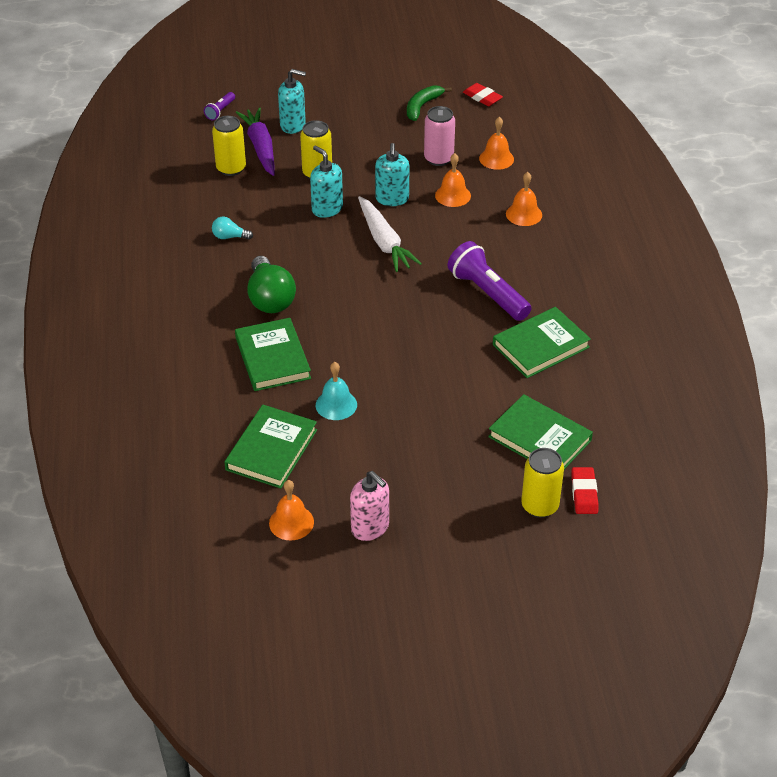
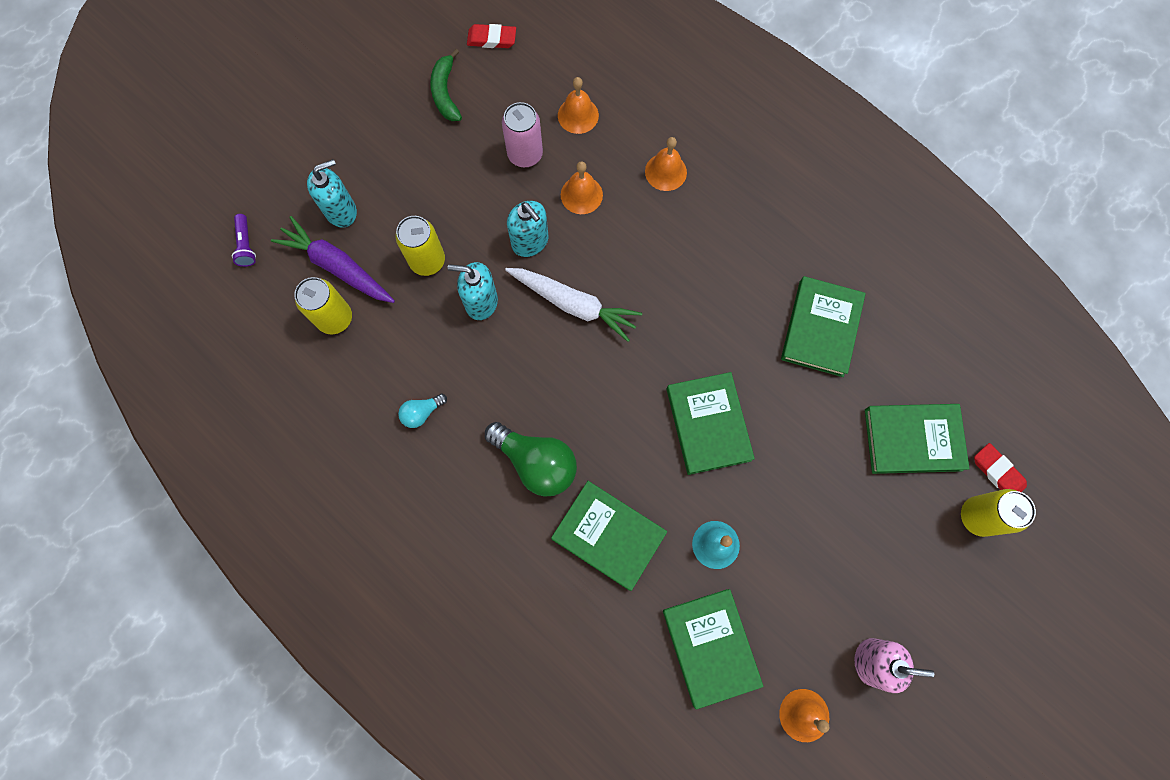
camera: 40 degrees left, 30 degrees up
purple flashlight [448,241,531,321] -> none
none -> green book [667,372,755,475]

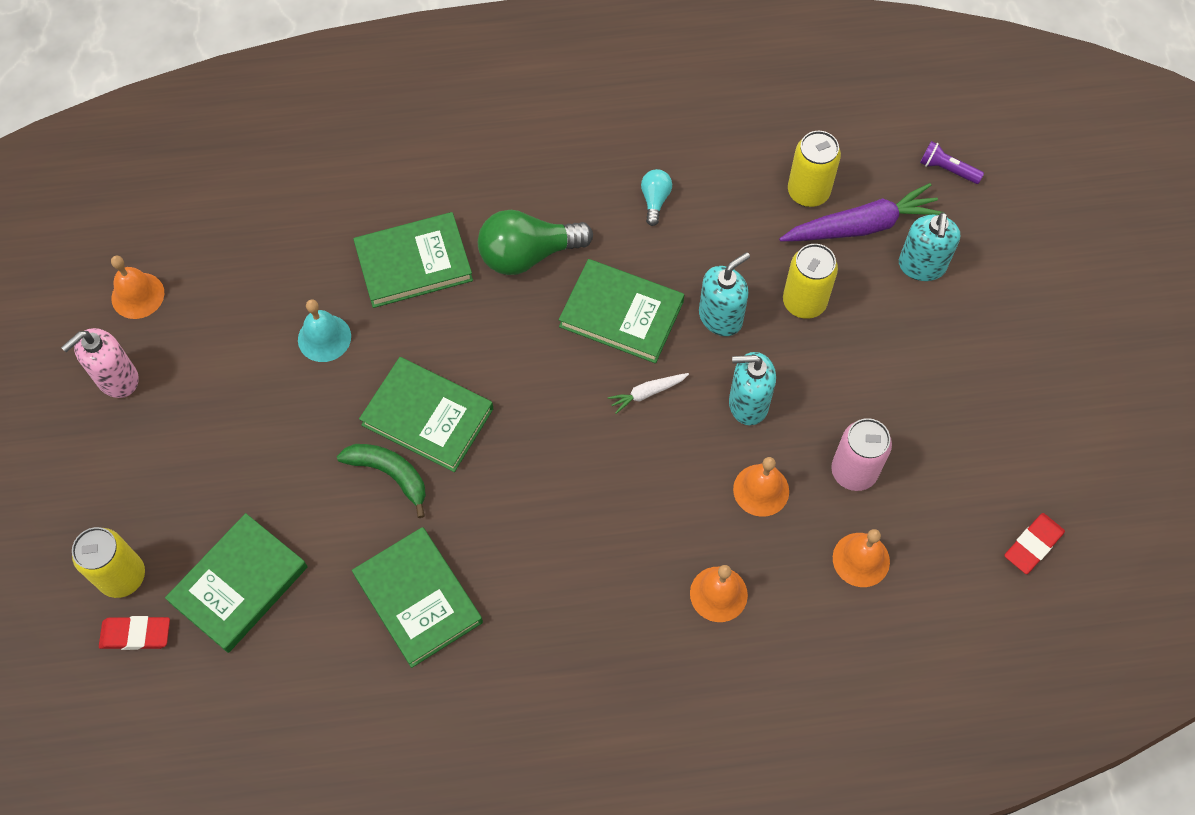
camera: 130 degrees right, 10 degrees down
green banana [430,49,462,121] -> green banana moved to [337,444,426,518]
white carrot [505,268,642,342] -> white carrot [608,373,689,414], size x0.48
green book [663,589,764,709] -> green book moved to [559,259,684,363]

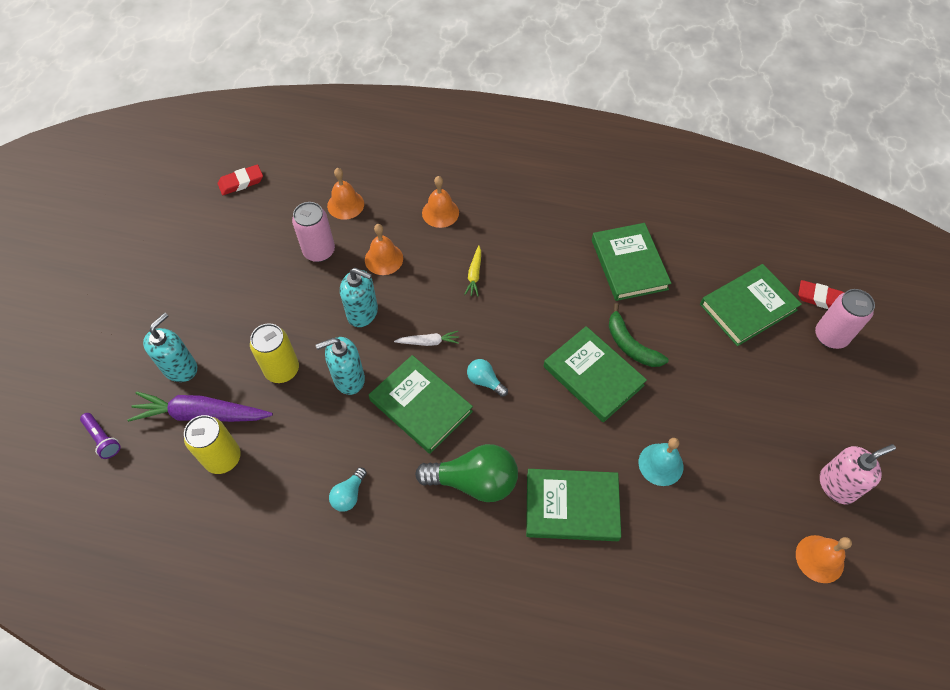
camera: 160 degrees left, 5 degrees down
yellow can [72,527,145,598] -> pink can [815,289,875,349]
none -> yellow carrot [464,245,481,297]
none -> turquoise light bulb [467,359,508,397]

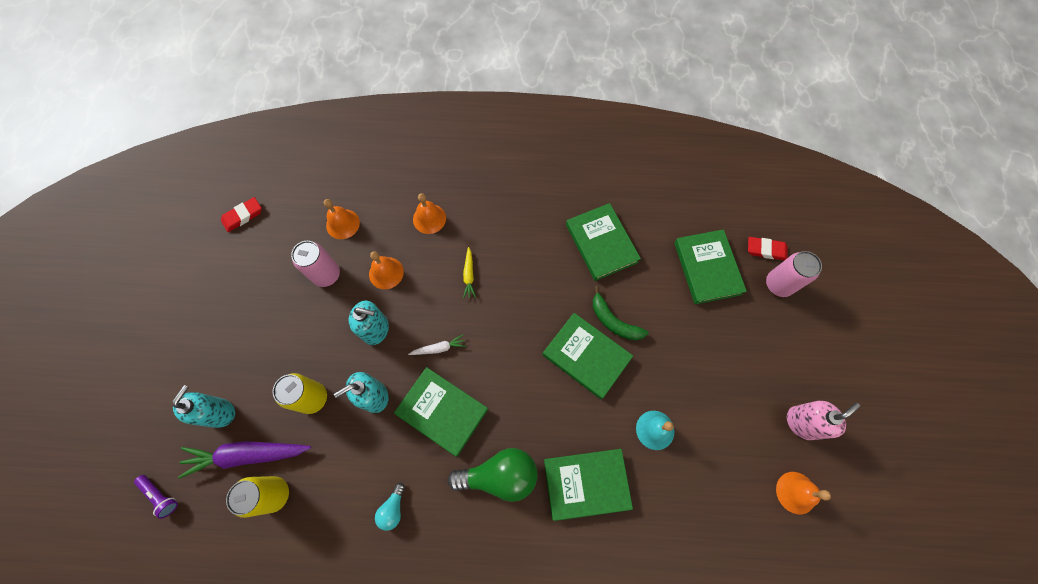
camera: 10 degrees left, 10 degrees up
turquoise light bulb [467,359,508,397] -> none
green book [700,264,802,346] -> green book turned 60 degrees counterclockwise [674,229,747,304]

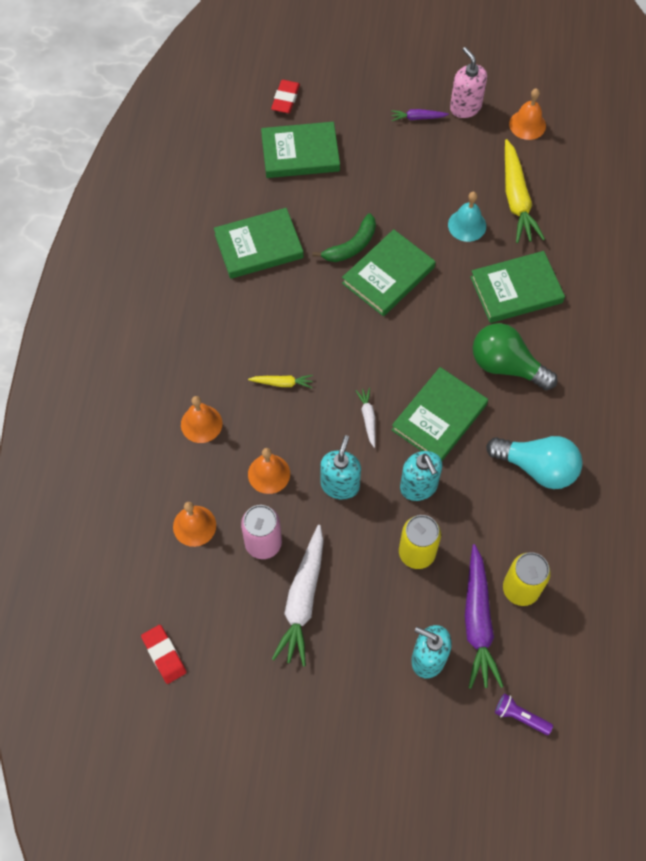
camera: 85 degrees left, 5 degrees down
purple flashlight [134,475,178,519] -> purple flashlight turned 105 degrees counterclockwise [495,693,553,735]
turquoise light bulb [375,483,405,531] -> turquoise light bulb [486,436,583,489], size x2.01
green light bulb [448,448,538,502] -> green light bulb turned 60 degrees counterclockwise [473,323,558,390]
green book [544,449,633,521] -> green book turned 75 degrees clockwise [470,251,565,323]
pink can [766,251,822,297] -> none
none -> white carrot [272,525,324,666]
none -> purple carrot [391,109,449,121]
none -> yellow carrot [505,139,545,243]

